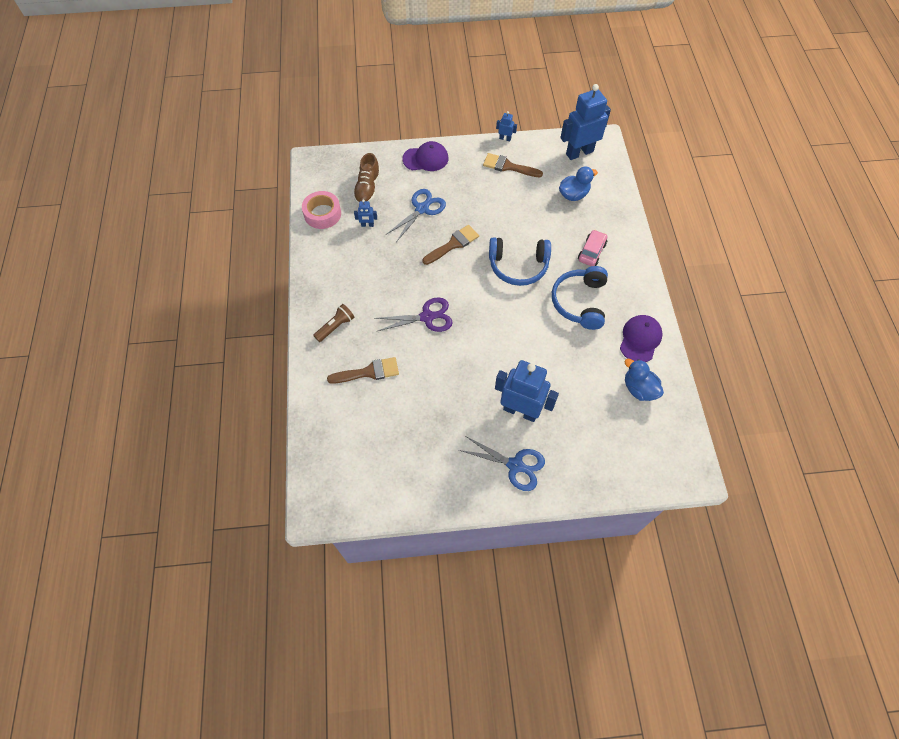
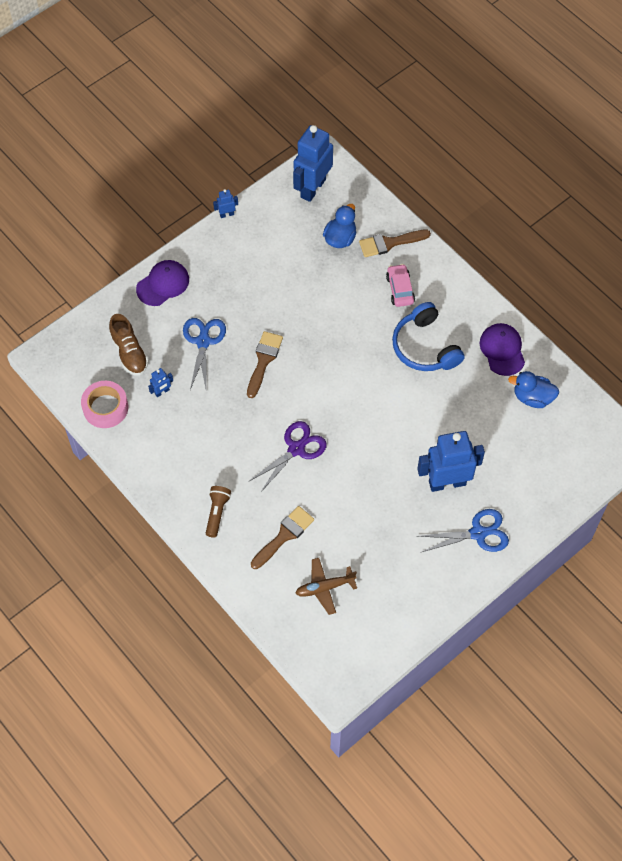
camera: 35 degrees left, 0 degrees up
brown brush [483,153,543,177] -> brown brush moved to [359,230,431,257]
blue headphones [489,237,551,286] -> none
none -> brown plane [296,558,357,615]

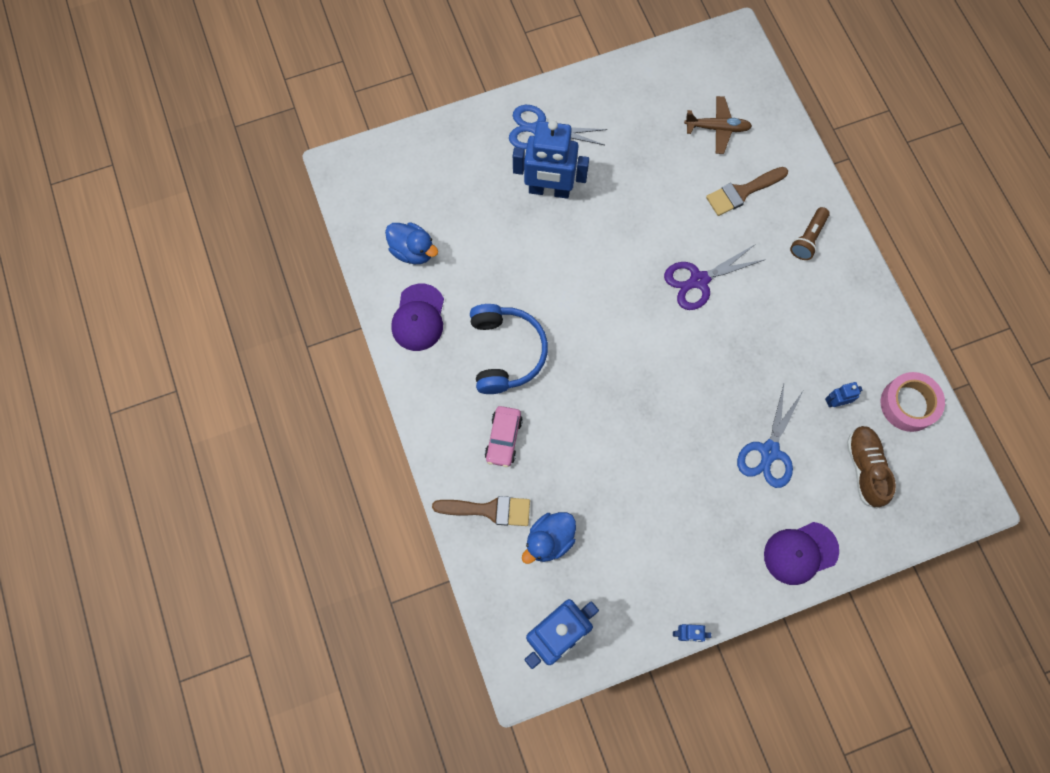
camera: 160 degrees left, 10 degrees up
brown brush [247,331,283,398] -> none

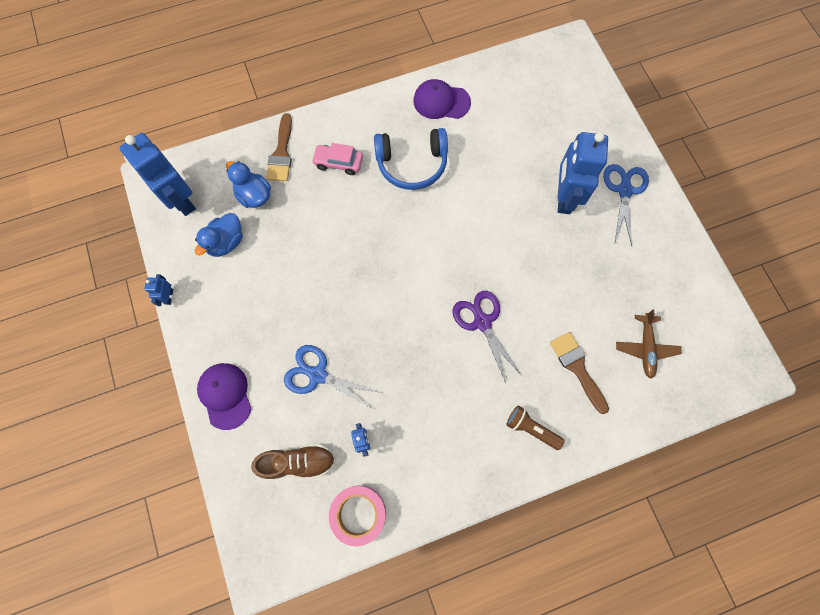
camera: 90 degrees right, 0 degrees up
blue duck [385,222,438,264] -> blue duck moved to [195,213,243,257]

